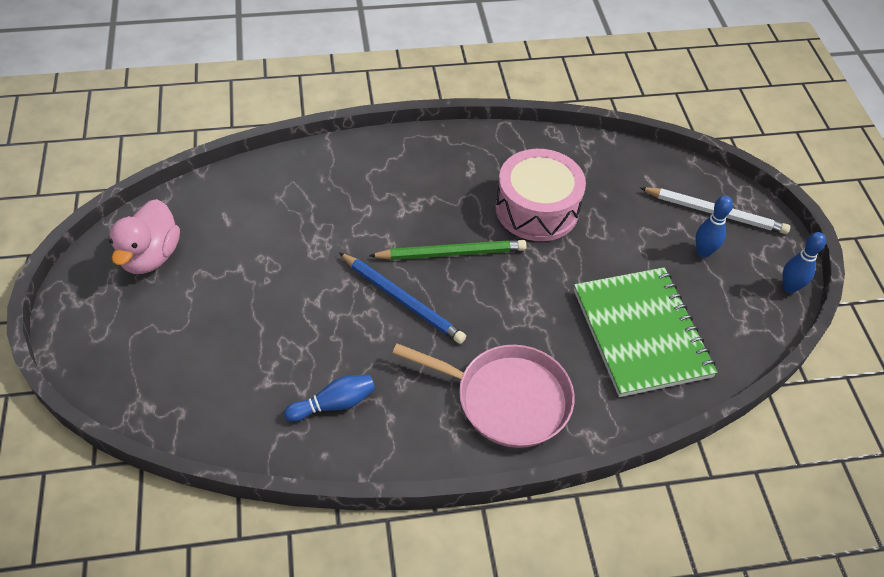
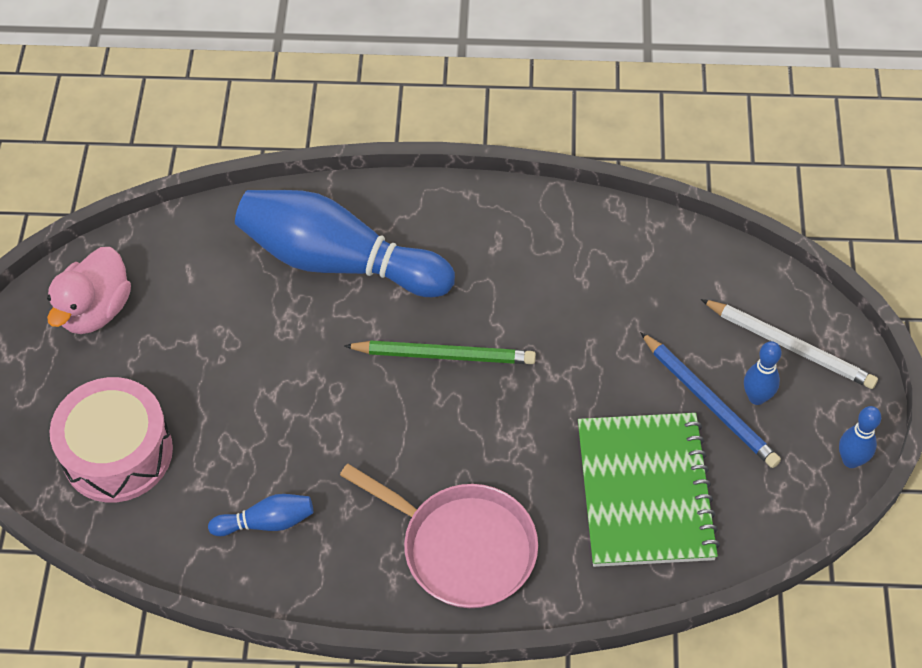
camera: 15 degrees right, 5 degrees up
blue pencil [339,252,466,344] -> blue pencil moved to [640,332,781,468]
pink drum [496,149,586,241] -> pink drum moved to [49,377,173,502]
none -> blue bowling pin [235,190,455,297]

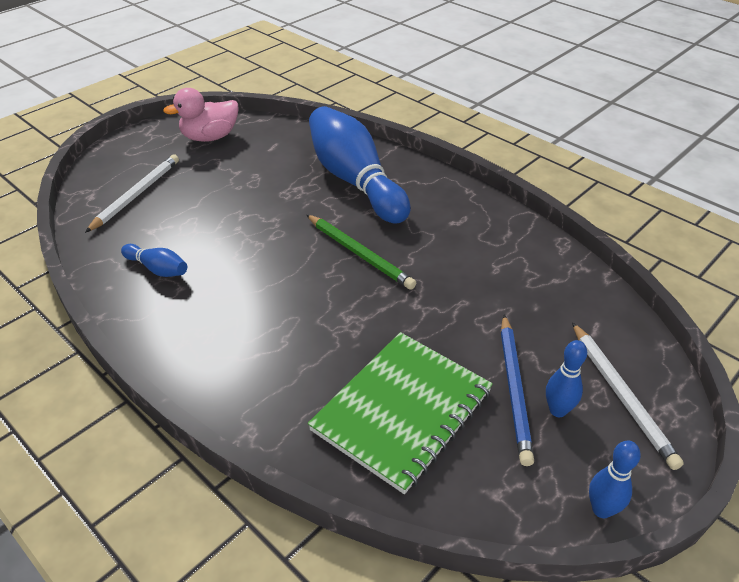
camera: 40 degrees right, 15 degrees down
pink drum [49,377,173,502] -> white pencil [85,155,179,233]
pink pan [340,464,538,608] -> none

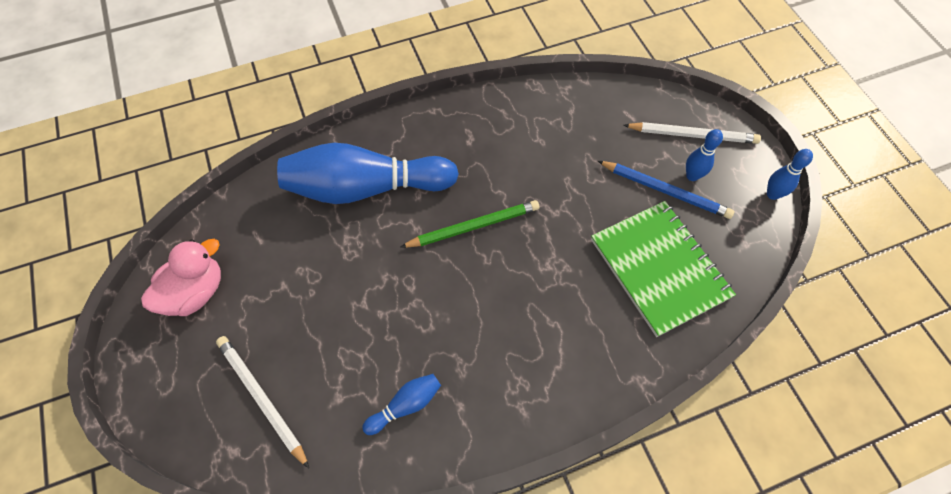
camera: 65 degrees left, 20 degrees up
pink duck [163,88,239,142] -> pink duck turned 135 degrees counterclockwise [141,239,221,316]

